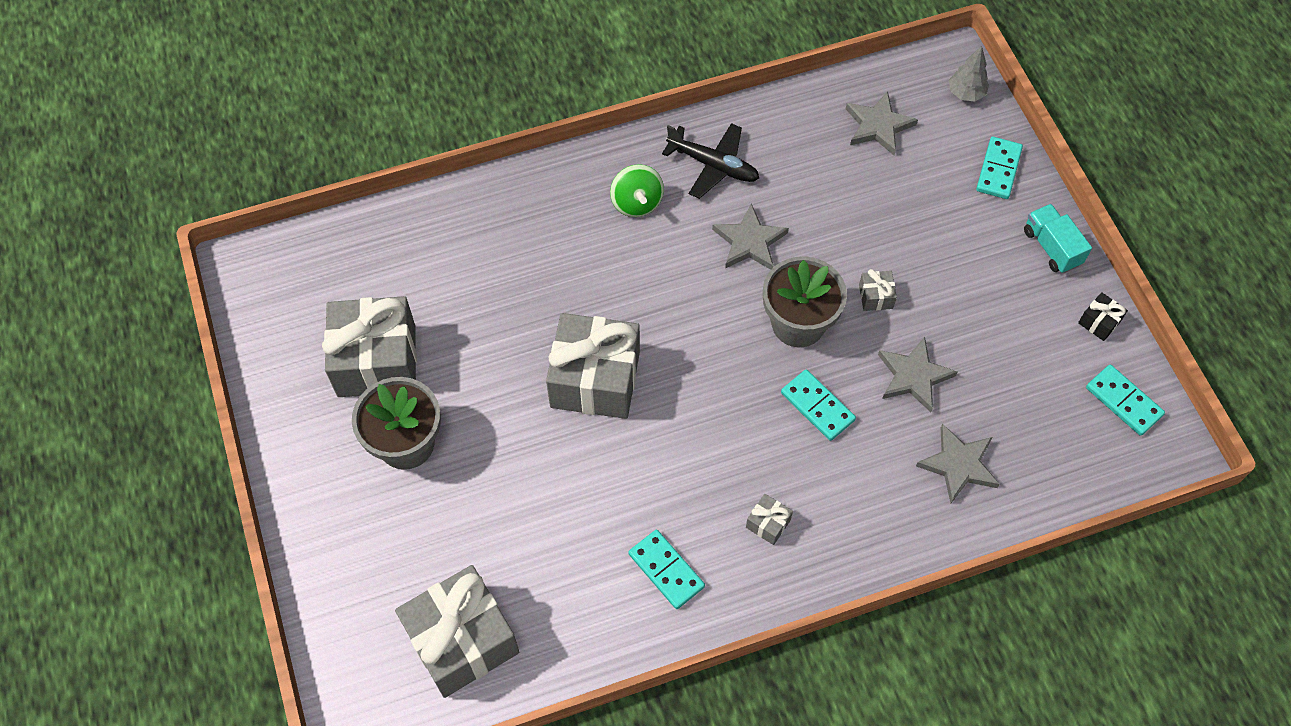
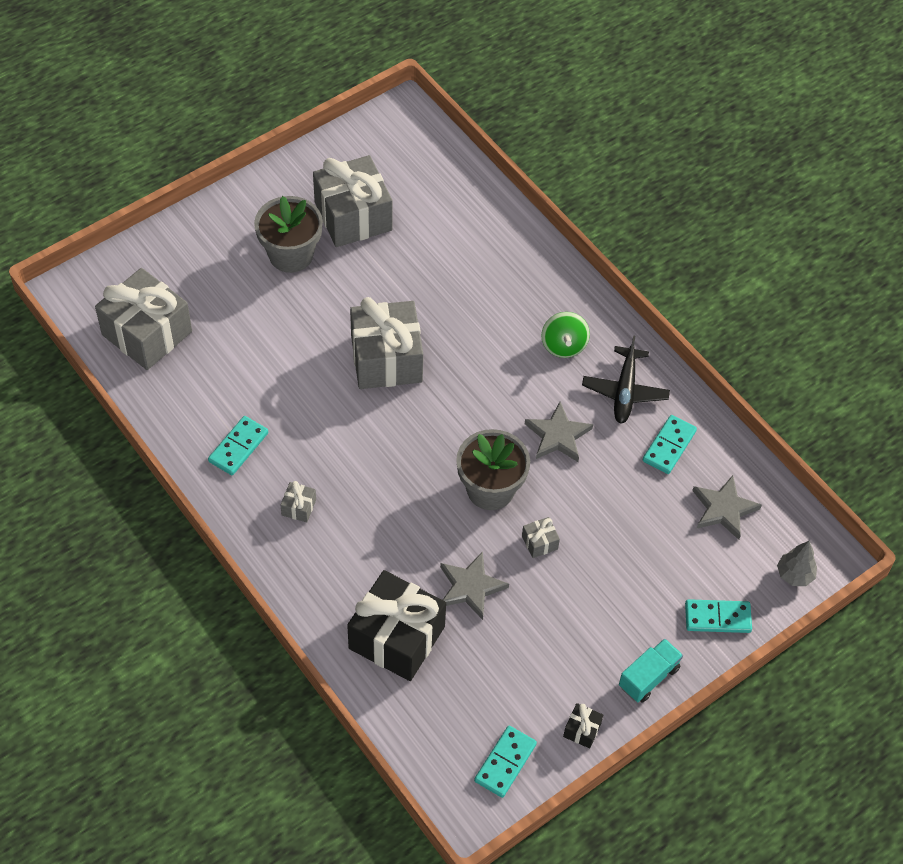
camera: 70 degrees right, 5 degrees down
green spinning top [610,164,664,217] -> green spinning top turned 60 degrees counterclockwise [541,312,590,358]
turquoise domino [781,370,856,441] -> turquoise domino moved to [643,415,697,474]
grey star [916,424,1000,504] -> black gift [347,570,446,681]

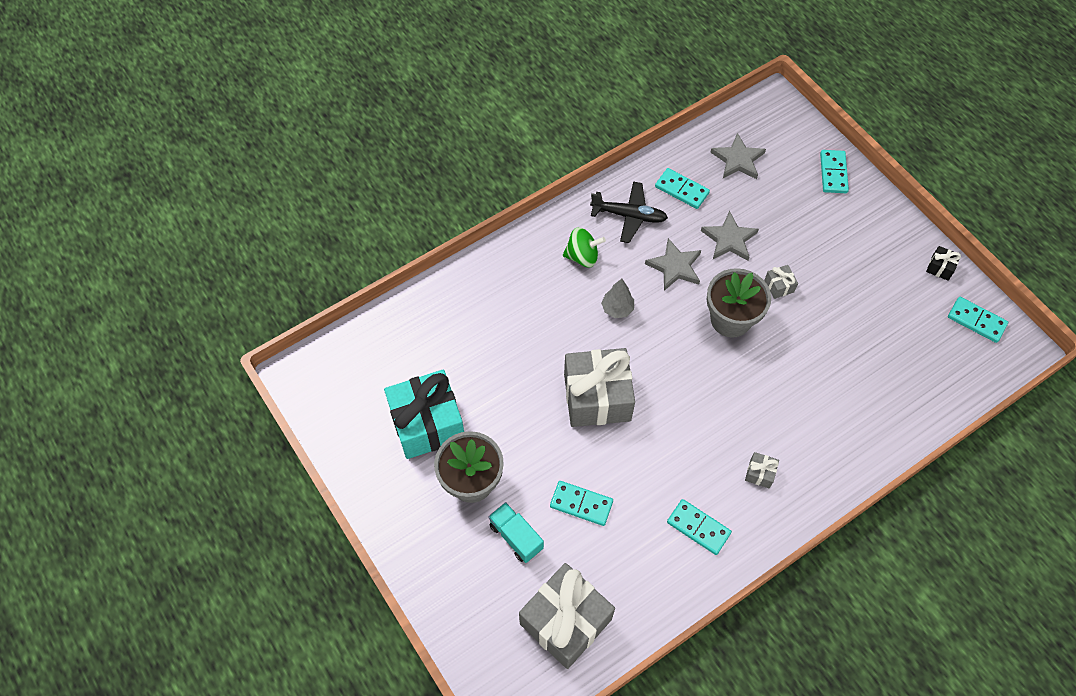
camera: 85 degrees left, 5 degrees up
grey gift [313,155,393,247] -> turquoise gift [384,370,464,459]
black gift [347,570,446,681] -> none
grey star [440,552,509,620] -> grey star moved to [701,211,759,261]
turquoise truck [619,639,683,702] -> turquoise truck moved to [488,502,544,563]
grey tree [777,541,817,586] -> grey tree moved to [601,279,634,318]
none -> turquoise domino [550,481,613,526]

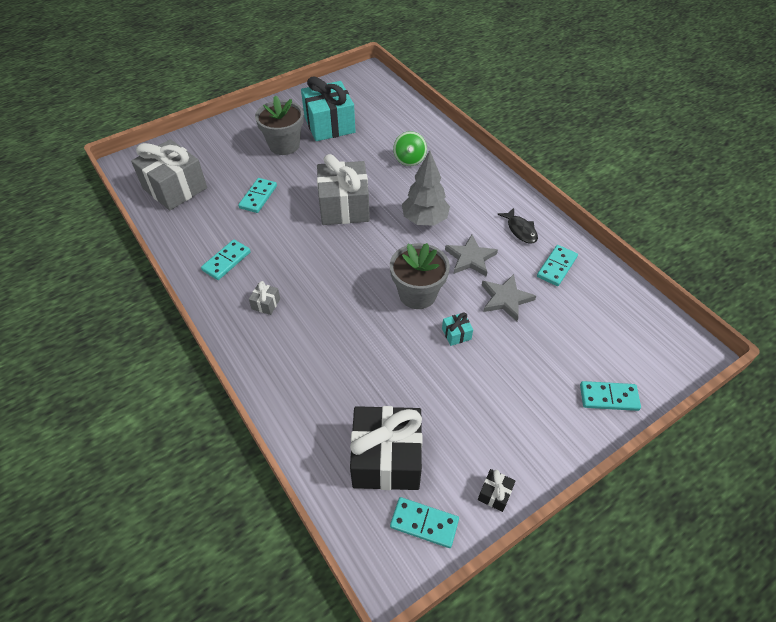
camera: 90 degrees right, 10 degrees down
turquoise truck [488,502,544,563] -> none
green spinning top [563,227,606,268] -> green spinning top moved to [393,131,427,166]
black plane [590,182,668,243] -> black fish [497,208,538,244]
grey tree [601,279,634,318] -> grey tree [402,150,450,226], size x1.71
grey star [710,133,766,179] -> none
grey gift [764,265,798,299] -> turquoise gift [442,313,473,346]
turquoise domino [948,297,1008,343] -> turquoise domino turned 75 degrees clockwise [390,497,459,548]
none -> black gift [350,406,423,490]

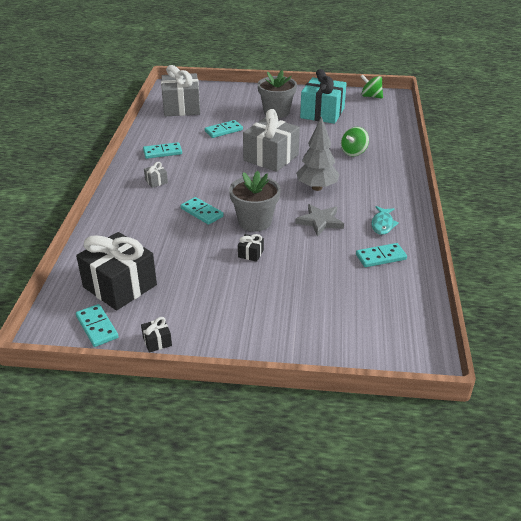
camera: 40 degrees right, 15 degrees down
turquoise gift [442,313,473,346] -> black gift [238,234,264,262]
grey star [482,274,536,321] -> none
black fish [497,208,538,244] -> turquoise fish [371,206,399,235]
turquoise domino [580,381,641,411] -> turquoise domino moved to [181,197,224,225]
none -> green spinning top [360,74,383,99]

